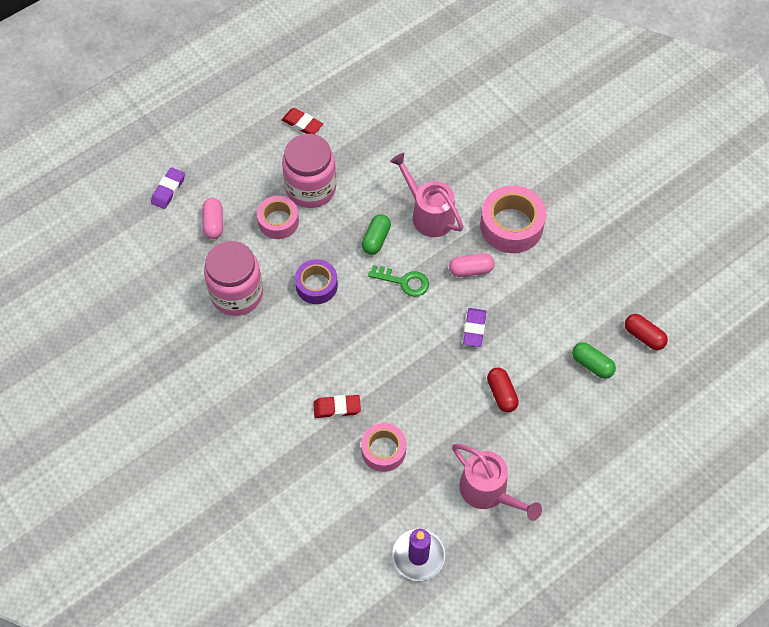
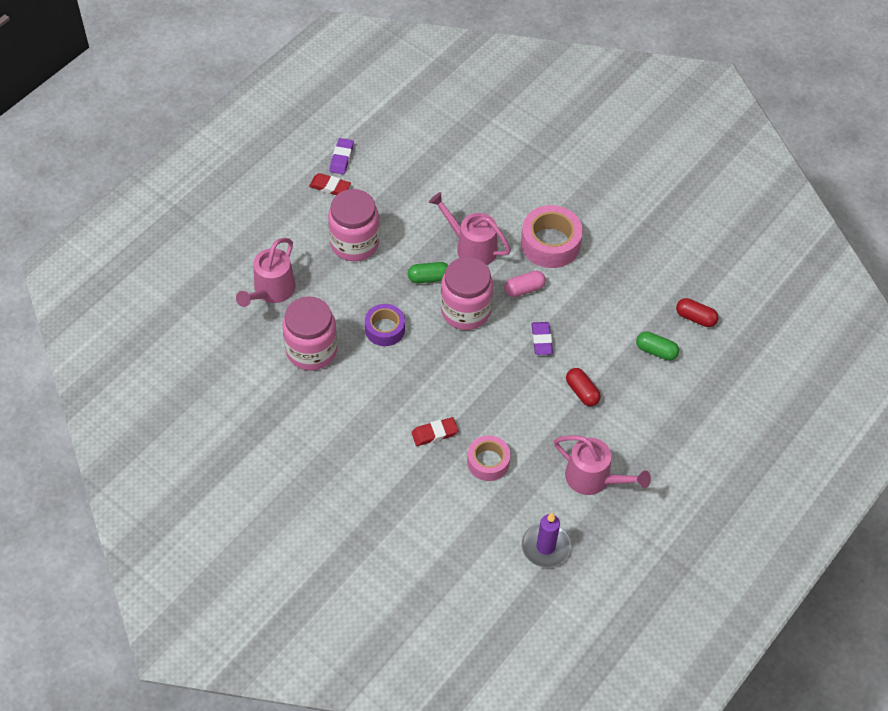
camera: 15 degrees left, 5 degrees down
purple eraser [151,167,185,209] -> purple eraser moved to [330,138,354,174]
pink capsule [202,198,223,239] -> pink watering can [236,238,296,307]
pink tape [257,196,299,239] -> none
green capsule [362,214,391,255] -> green capsule turned 75 degrees clockwise [408,262,448,283]
green key [368,265,429,297] -> pink jar [441,257,493,330]

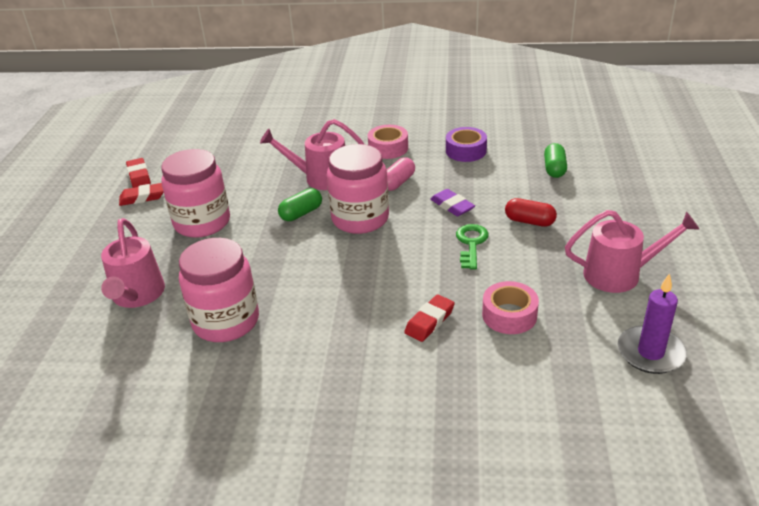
camera: 30 degrees left, 20 degrees down
purple eraser [330,138,354,174] -> red eraser [126,158,151,188]
purple tape [365,304,405,346] -> purple tape moved to [446,127,487,162]
pink tape [521,205,583,268] -> pink tape [368,125,408,159], size x0.65
green capsule [636,331,679,361] -> green capsule turned 75 degrees counterclockwise [544,143,567,178]
red capsule [676,298,718,327] -> none
none -> green key [456,224,489,269]

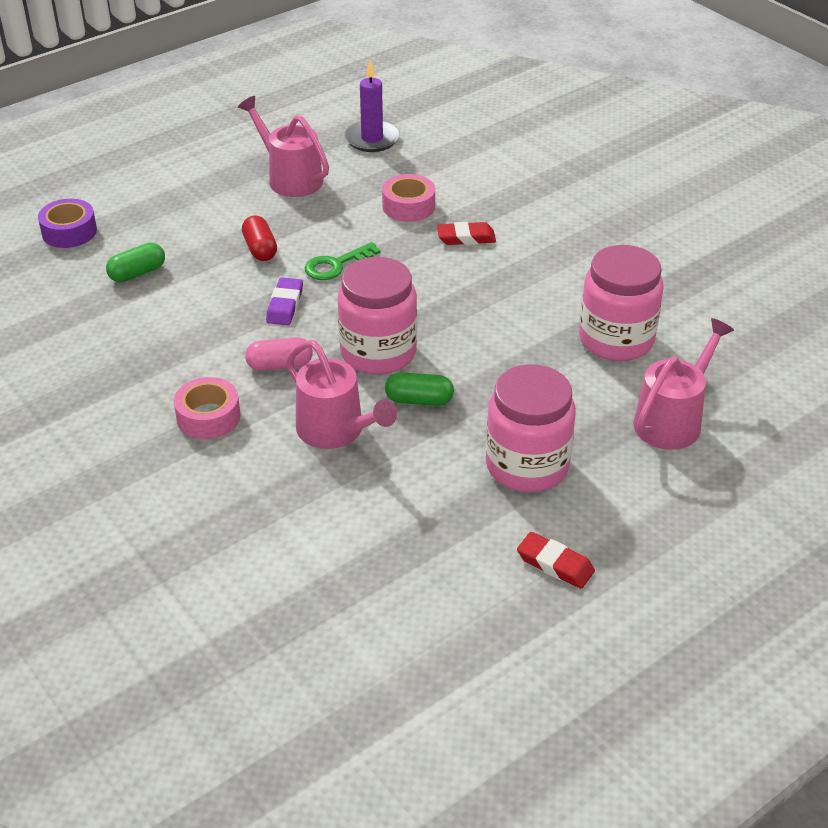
camera: 135 degrees left, 5 degrees up
red eraser [126,158,151,188] -> none
purple tape [446,127,487,162] -> purple tape moved to [38,199,97,248]

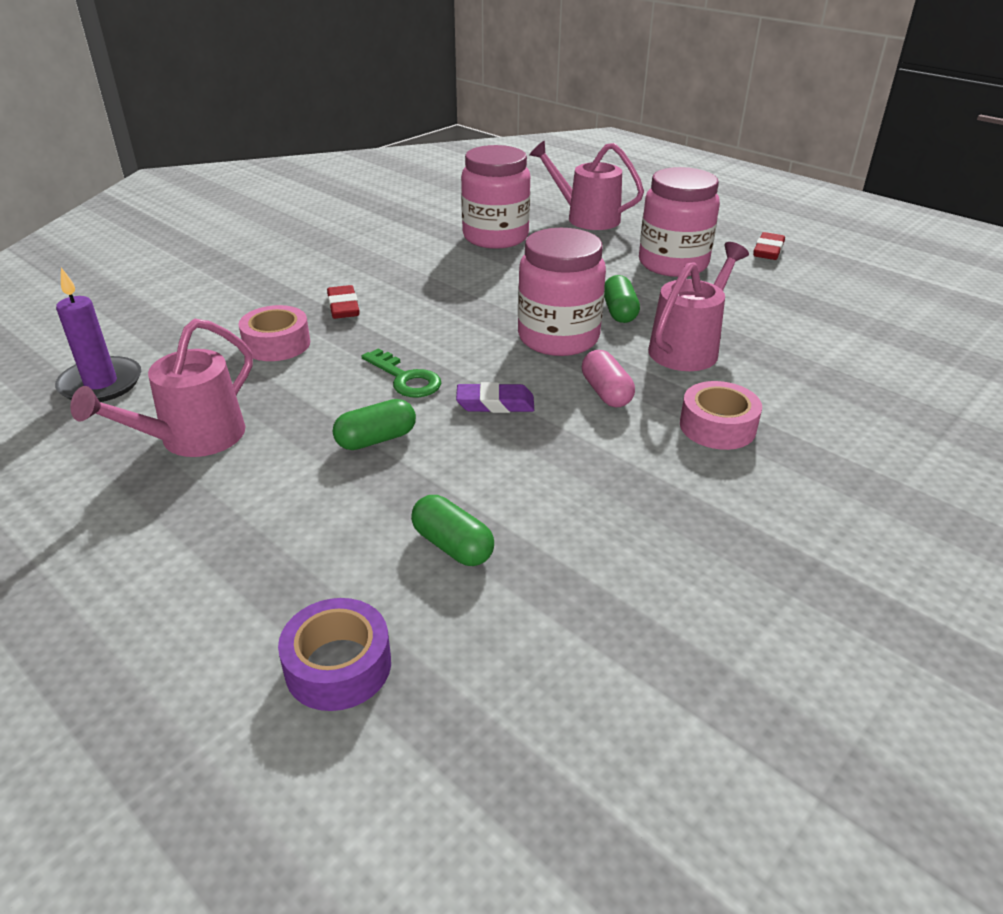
camera: 100 degrees left, 5 degrees down
red capsule [242,215,277,261] -> green capsule [333,399,416,450]

